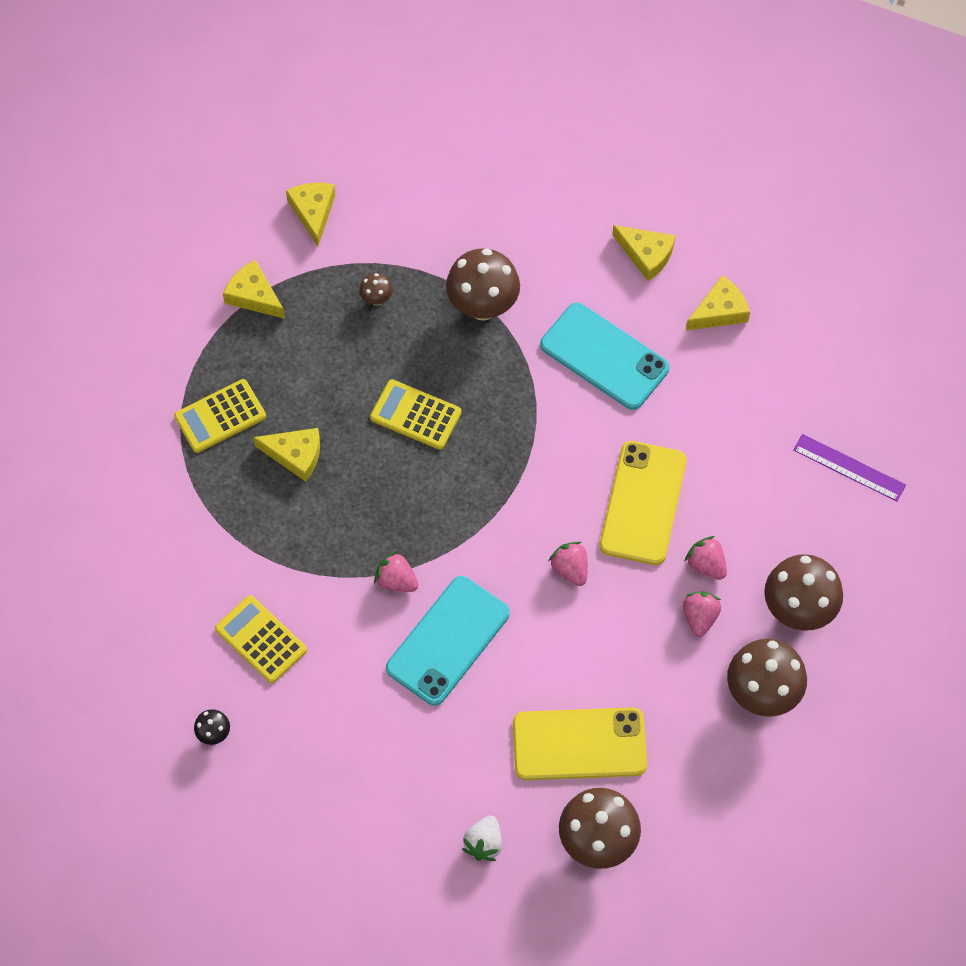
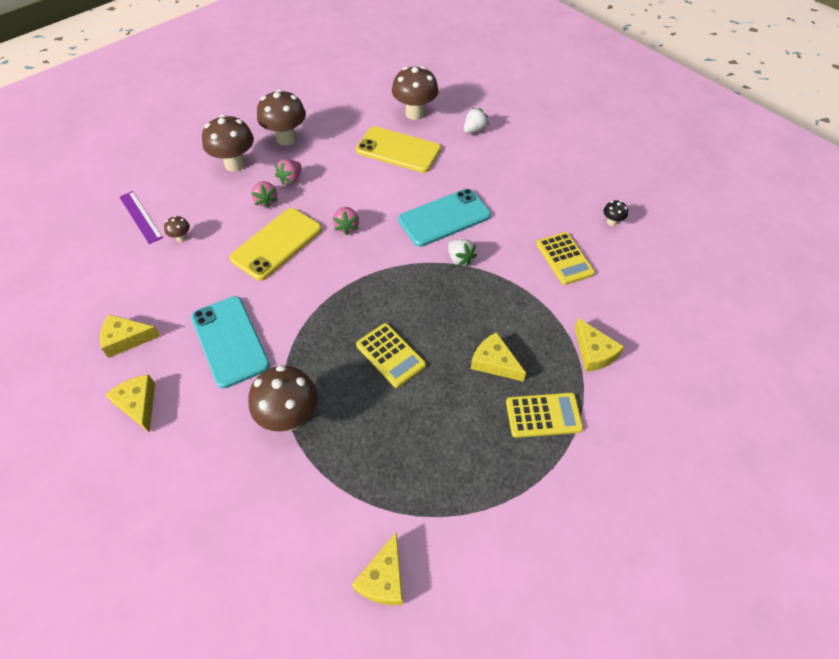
camera: 155 degrees left, 10 degrees down
yellow cheese [223,260,285,319] -> yellow cheese moved to [575,318,624,372]
brown mushroom [359,273,393,306] -> brown mushroom moved to [164,216,190,242]
pink strawberry [374,551,419,592] -> white strawberry [448,239,477,267]

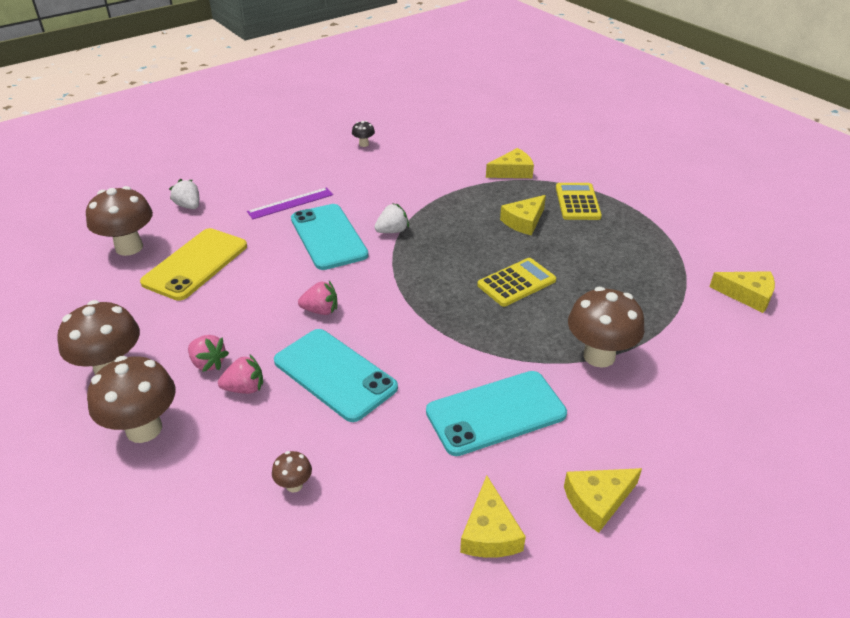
camera: 85 degrees left, 15 degrees down
purple ruler [119,191,163,244] -> purple ruler moved to [247,187,333,219]
yellow phone [230,208,322,281] -> turquoise phone [274,329,398,422]
yellow calculator [536,232,595,285] -> none

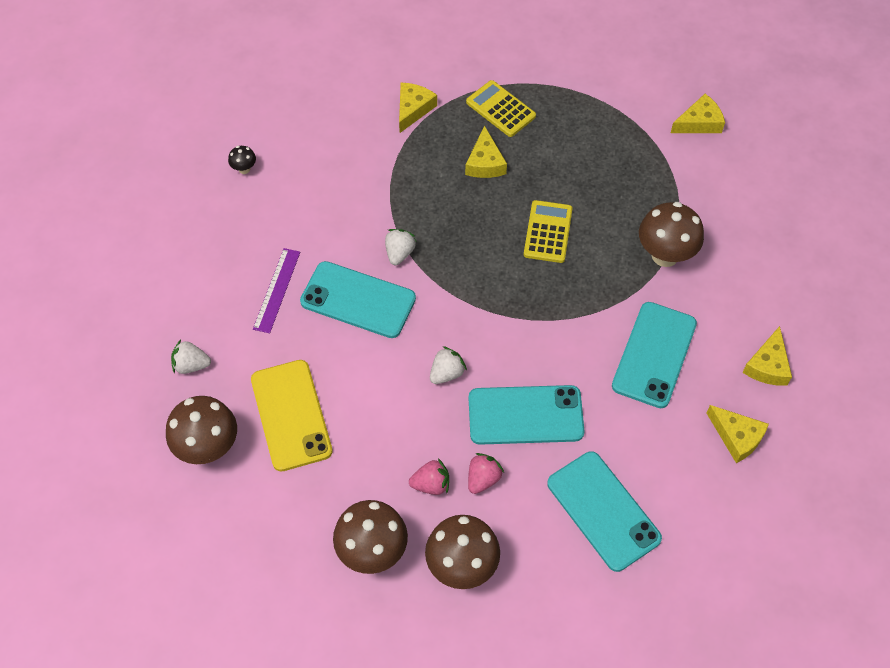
camera: 45 degrees left, 20 degrees up
brown mushroom [272,451,312,492] -> turquoise phone [547,451,662,572]
pink strawberry [298,281,337,315] -> white strawberry [430,346,467,384]

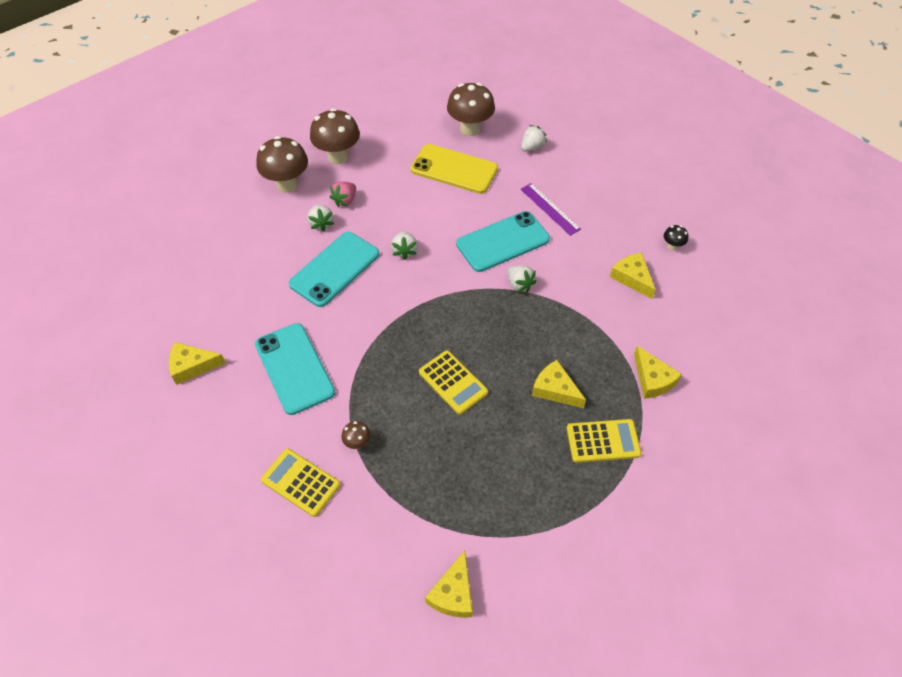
camera: 130 degrees right, 5 degrees down
pink strawberry [468,453,504,494] -> white strawberry [308,205,334,232]
turquoise phone [547,451,662,572] -> none
brown mushroom [639,202,704,267] -> brown mushroom [341,421,371,449], size x0.45
yellow cheese [742,326,792,386] -> yellow cheese moved to [610,253,656,299]
none -> yellow calculator [261,448,341,517]

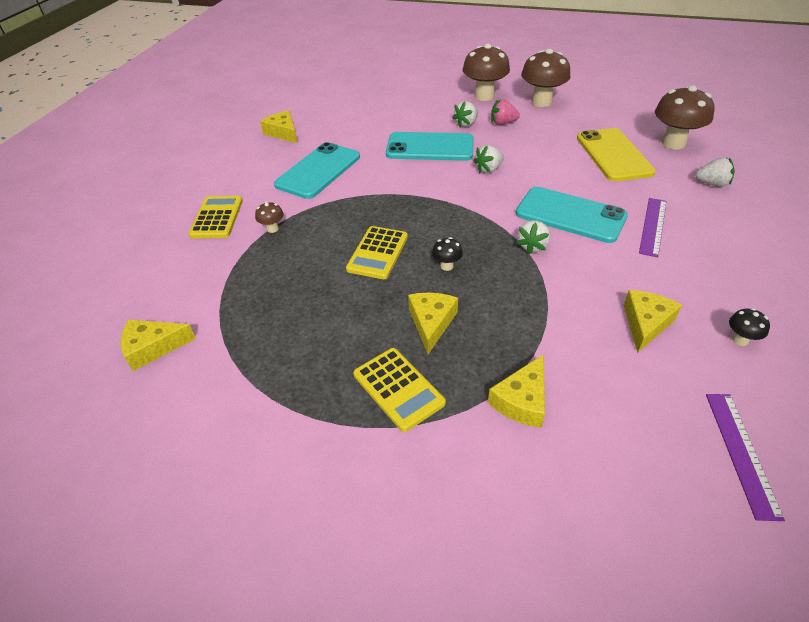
camera: 60 degrees right, 10 degrees down
none -> black mushroom [432,237,463,271]
none -> purple ruler [706,394,785,521]

